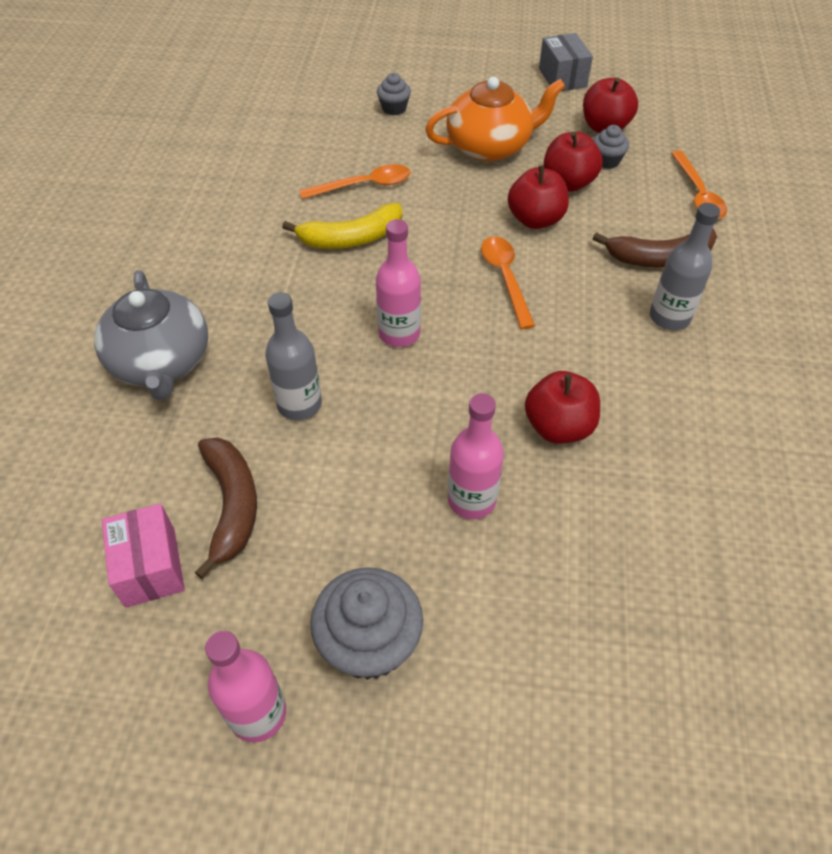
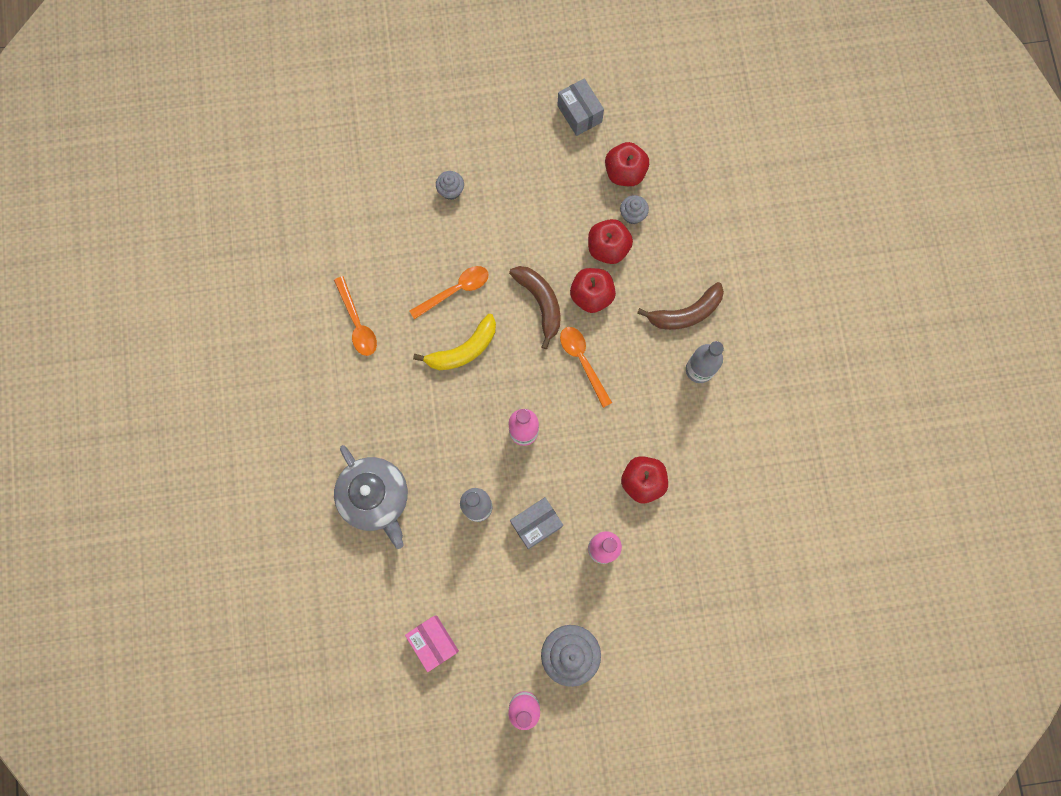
camera: 15 degrees left, 25 degrees up
brown banana [194,437,257,579] -> brown banana moved to [509,266,560,349]
orange teapot [425,77,565,161] -> none
orange spoon [671,150,727,219] -> orange spoon moved to [334,276,377,356]
none -> grey box [510,497,563,549]

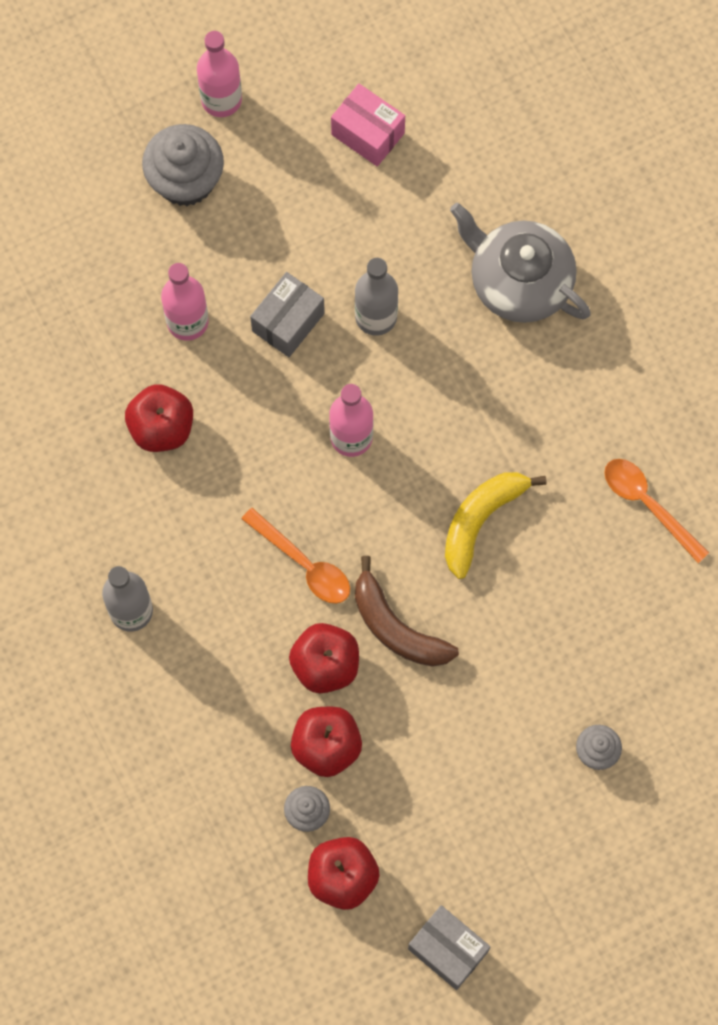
camera: 160 degrees right, 5 degrees down
orange spoon [410,266,488,319] -> none
brown banana [637,282,724,330] -> none

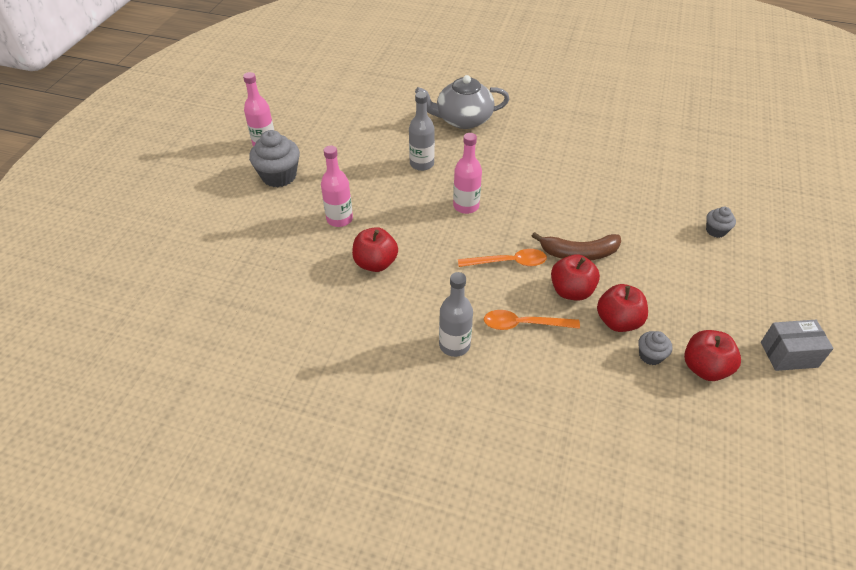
camera: 45 degrees left, 25 degrees down
grey box [250,272,325,357] -> none
pink box [331,84,405,167] -> none
yellow banana [445,472,547,579] -> none
orange spoon [604,459,709,563] -> orange spoon moved to [484,310,580,330]

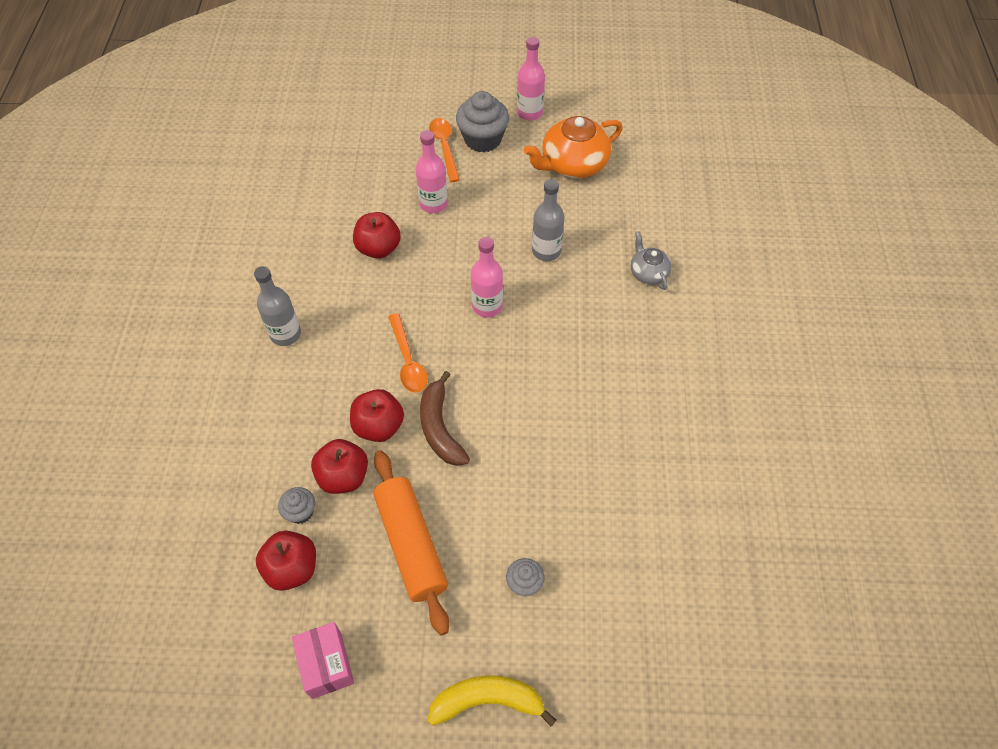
camera: 75 degrees right, 10 degrees up
grey teapot [415,75,509,129] -> grey teapot [631,231,672,290], size x0.55
orange spoon [484,310,580,330] -> orange spoon moved to [429,118,460,182]
grey box [761,320,834,371] -> pink box [292,622,354,699]
none -> orange rolling pin [374,451,449,635]
none -> yellow banana [428,676,556,726]
none -> orange teapot [524,116,623,178]

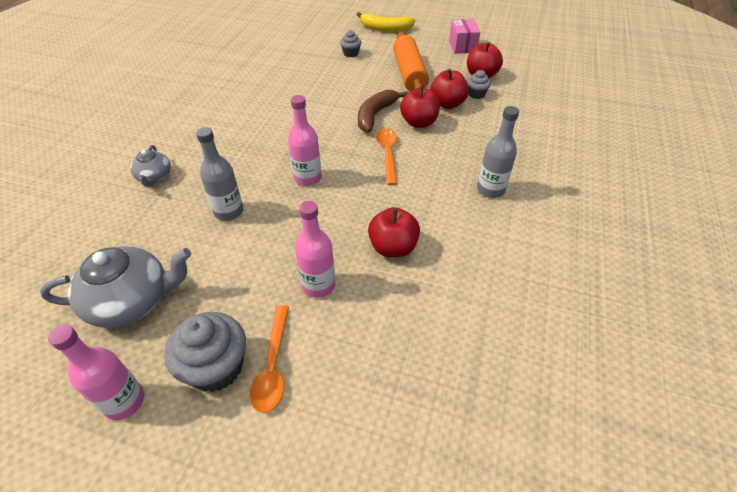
camera: 165 degrees left, 10 degrees down
brown banana [420,371,470,466] -> brown banana turned 150 degrees counterclockwise [358,90,408,132]
orange teapot [524,116,623,178] -> grey teapot [40,246,191,328]

